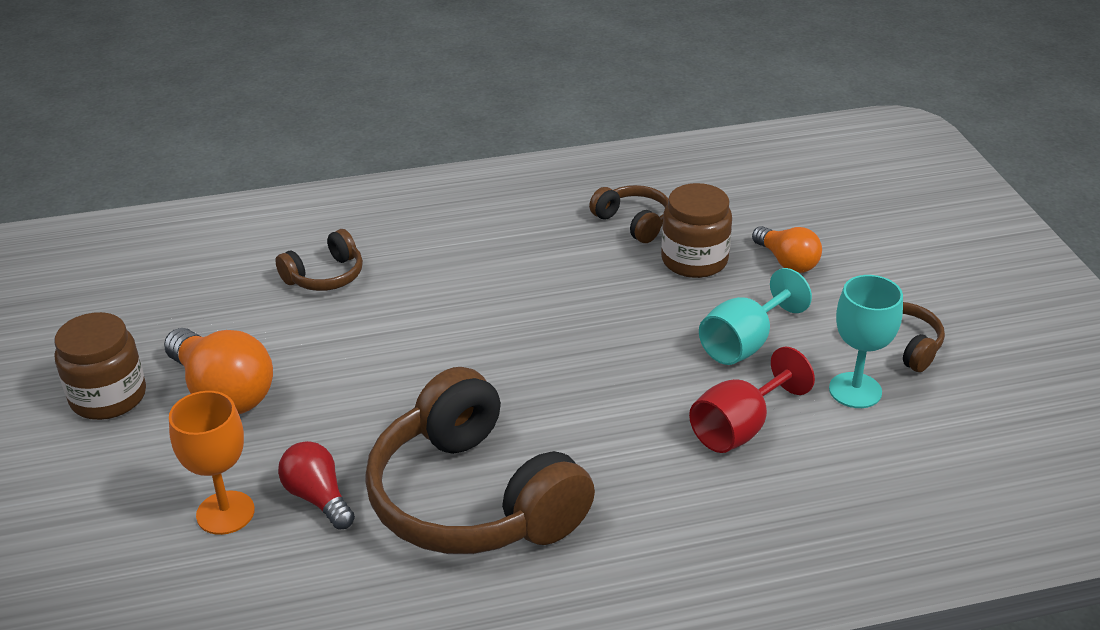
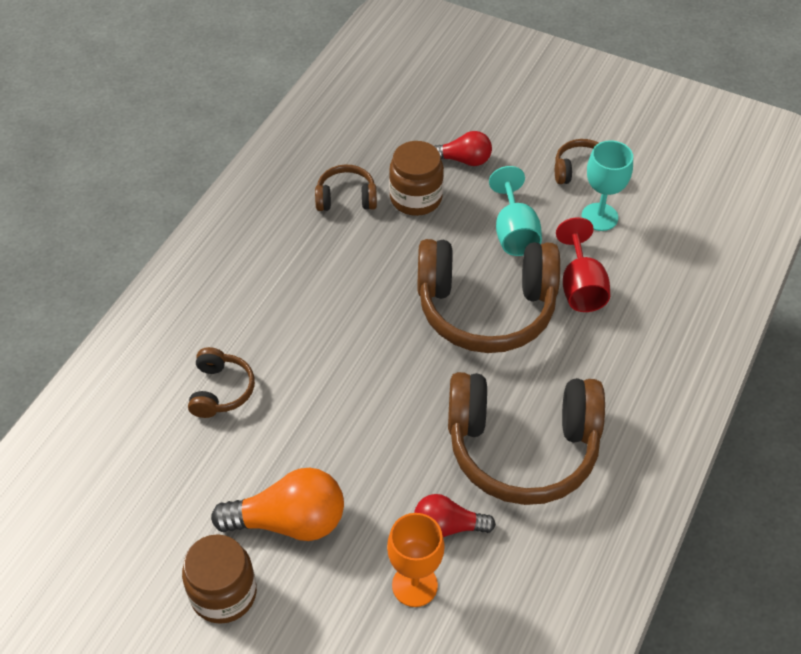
camera: 50 degrees left, 15 degrees up
orange light bulb [752,226,822,273] -> red light bulb [434,131,492,166]
none -> brown headphones [417,239,560,353]

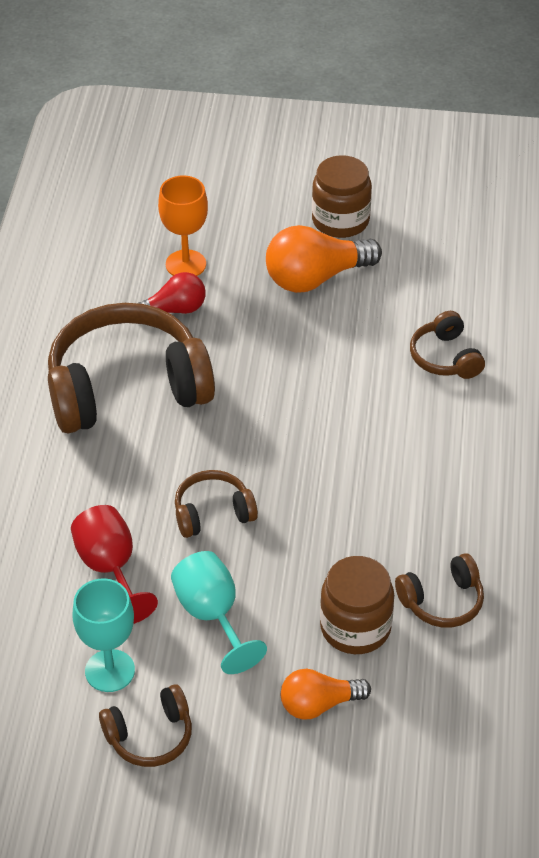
camera: 160 degrees right, 5 degrees down
brown headphones [417,239,560,353] -> brown headphones [175,470,258,538], size x0.47
red light bulb [434,131,492,166] -> orange light bulb [281,669,371,720]

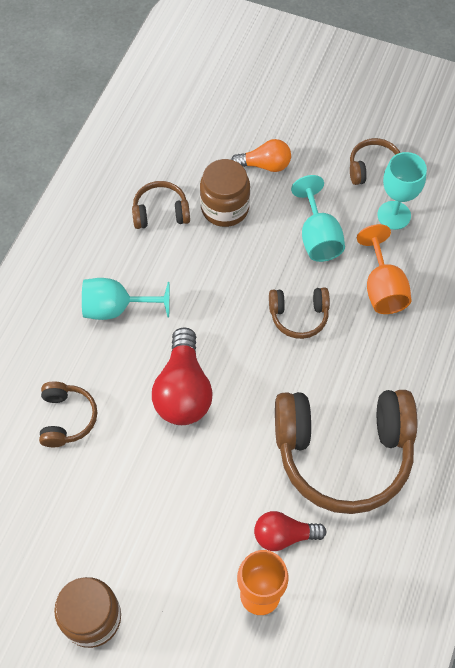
camera: 165 degrees left, 15 degrees up
red goblet [71,505,158,624] -> orange goblet [357,224,412,314]
orange light bulb [266,225,382,293] -> none
none -> turquoise goblet [82,278,170,320]
none -> red light bulb [152,328,213,425]

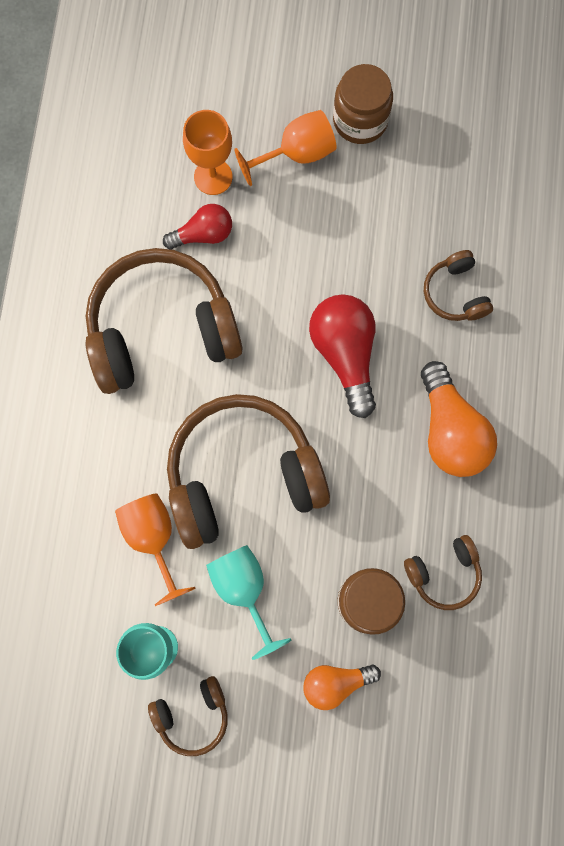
camera: 165 degrees right, 15 degrees up
turquoise goblet [82,278,170,320] -> orange light bulb [421,361,497,477]
brown headphones [269,287,330,339] -> brown headphones [167,394,330,549], size x2.14
none -> orange goblet [234,110,337,186]

